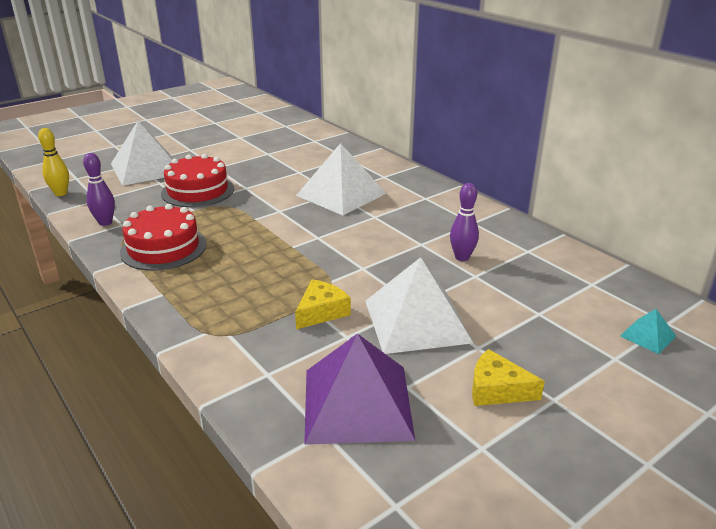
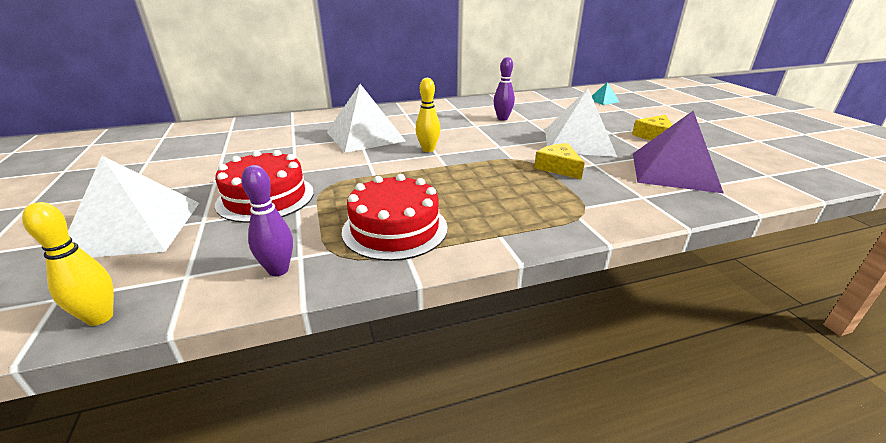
camera: 70 degrees left, 0 degrees up
none -> yellow bowling pin [416,78,441,152]

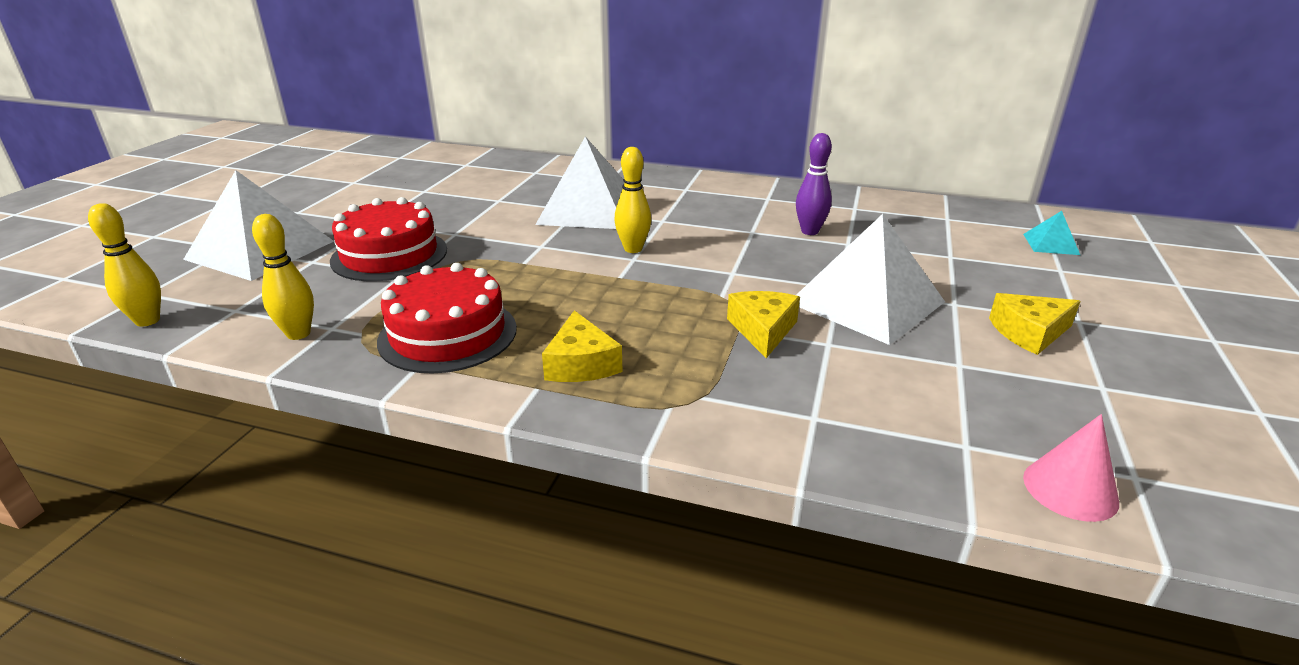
camera: 35 degrees right, 0 degrees up
purple bowling pin [241,165,293,276] -> yellow bowling pin [252,214,314,340]
purple pyramid [633,111,724,193] -> none
none -> yellow cheese [542,310,623,382]
none -> pink cone [1023,414,1119,522]

